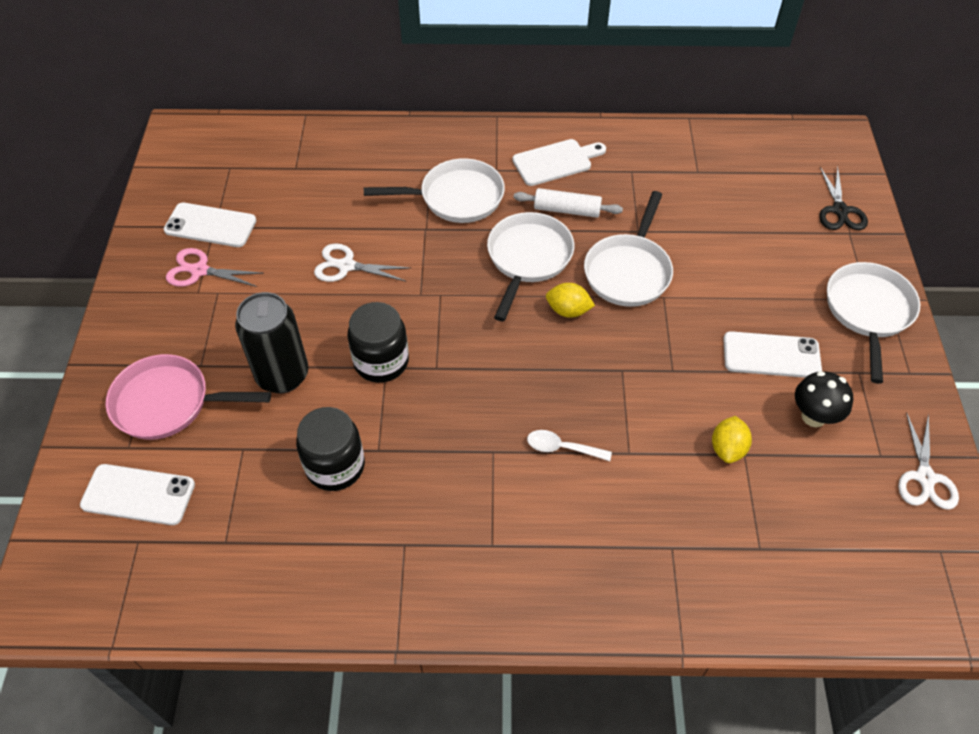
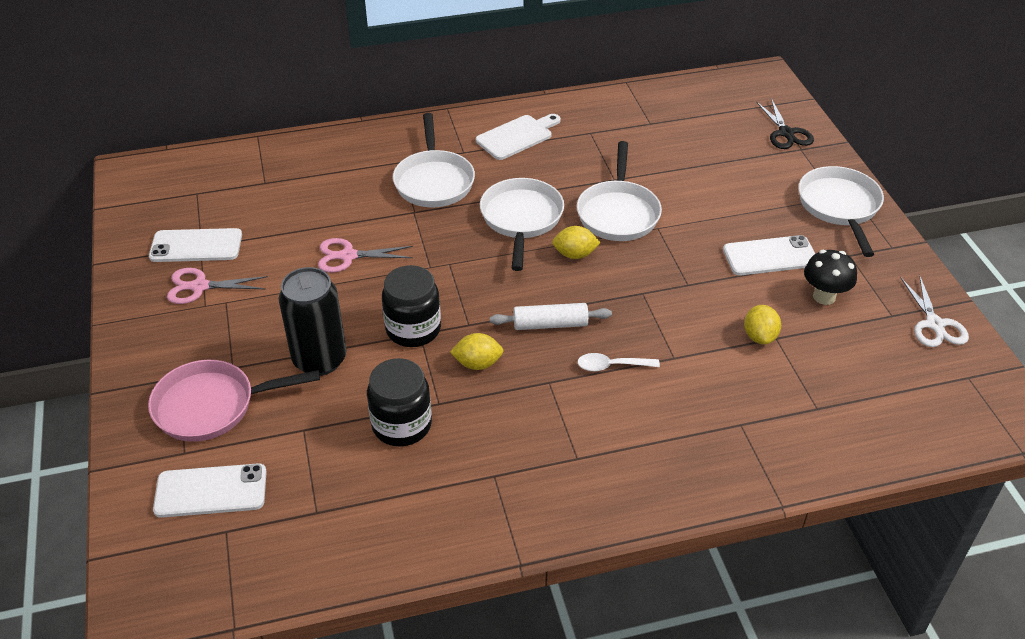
camera: 15 degrees left, 10 degrees down
white scissors [314,243,411,282] -> pink scissors [318,238,413,273]
white pan [364,158,505,223] -> white pan turned 105 degrees clockwise [393,113,475,207]
white rolling pin [514,188,623,218] -> white rolling pin moved to [490,303,612,330]
none -> yellow lemon [450,333,503,370]

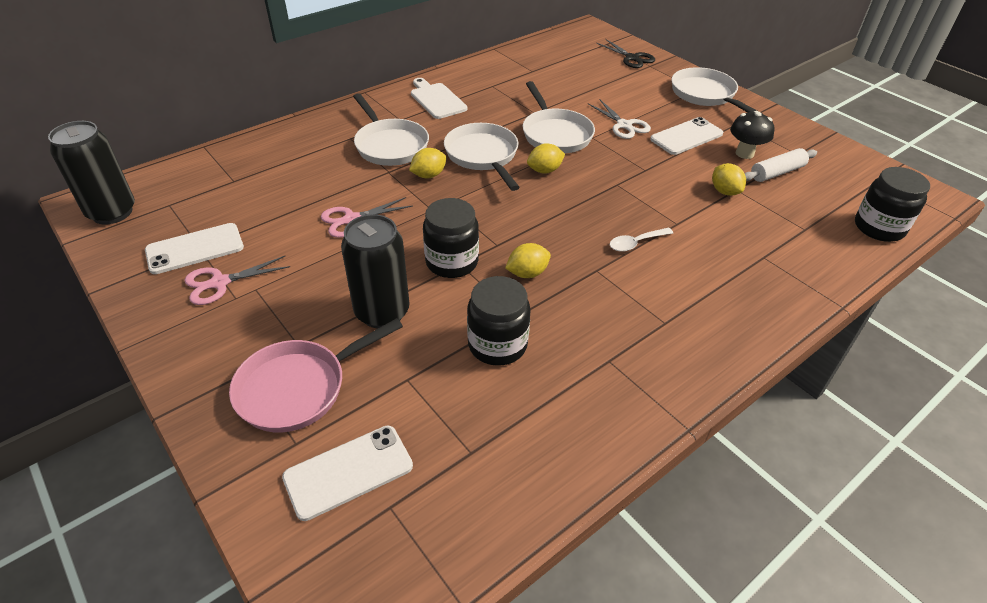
camera: 25 degrees left, 0 degrees up
white cutting board [476,114,561,160] -> white cutting board turned 60 degrees counterclockwise [411,78,467,119]
white rolling pin [490,303,612,330] -> white rolling pin moved to [744,148,817,182]
white scissors [901,275,969,347] -> white scissors moved to [588,99,651,139]
none -> black can [48,121,135,225]
none -> yellow lemon [409,148,447,178]
none -> black jar [855,167,930,242]

